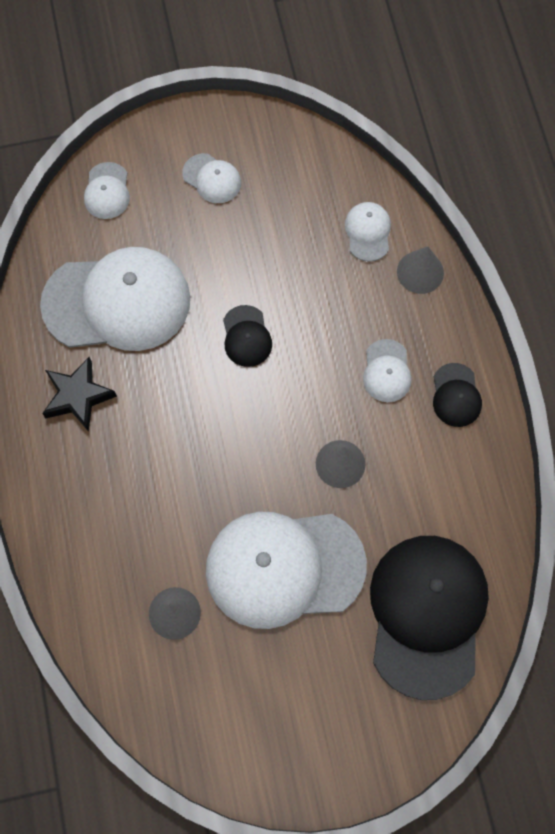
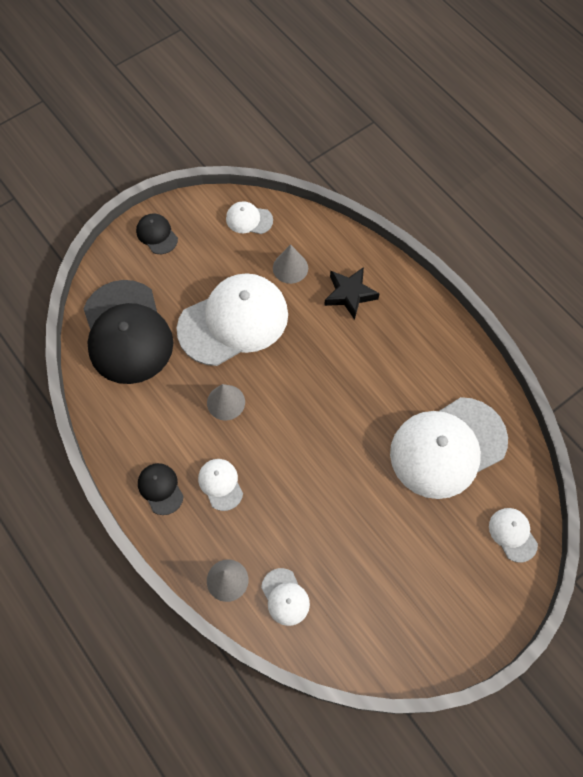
camera: 155 degrees right, 5 degrees down
black star [42,357,117,432] -> black star moved to [324,267,380,320]
white cap [182,153,241,203] -> white cap moved to [226,201,273,234]
black cap [223,305,272,367] -> black cap moved to [136,214,178,254]

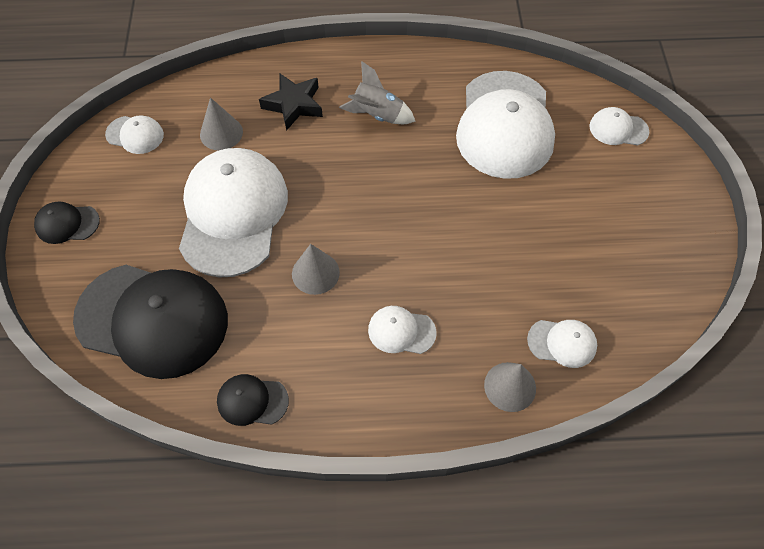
camera: 55 degrees left, 5 degrees down
black cap [138,463,184,515] -> black cap moved to [217,374,289,426]
white cap [226,201,273,234] -> white cap turned 120 degrees counterclockwise [105,116,164,154]
none -> grey rocket [339,61,416,124]

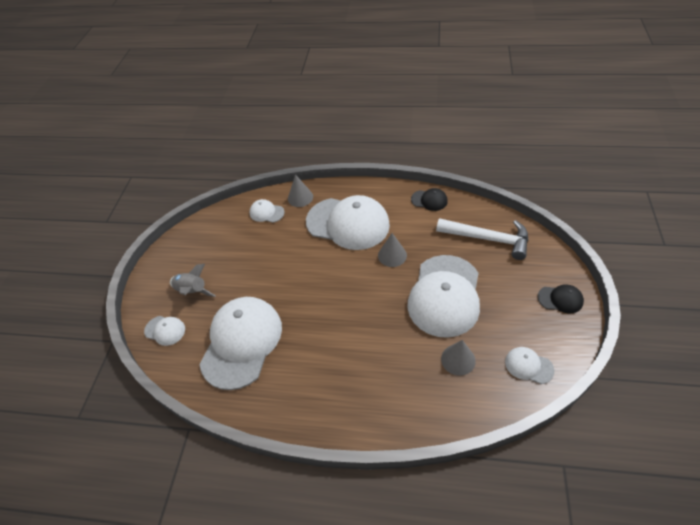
camera: 165 degrees left, 10 degrees down
black cap [73,265,228,379] -> white hammer [436,218,528,260]
black star [259,74,323,131] -> none
grey rocket [339,61,416,124] -> grey rocket moved to [170,264,216,297]
white cap [368,306,436,354] -> white cap [306,195,390,250], size x2.29

